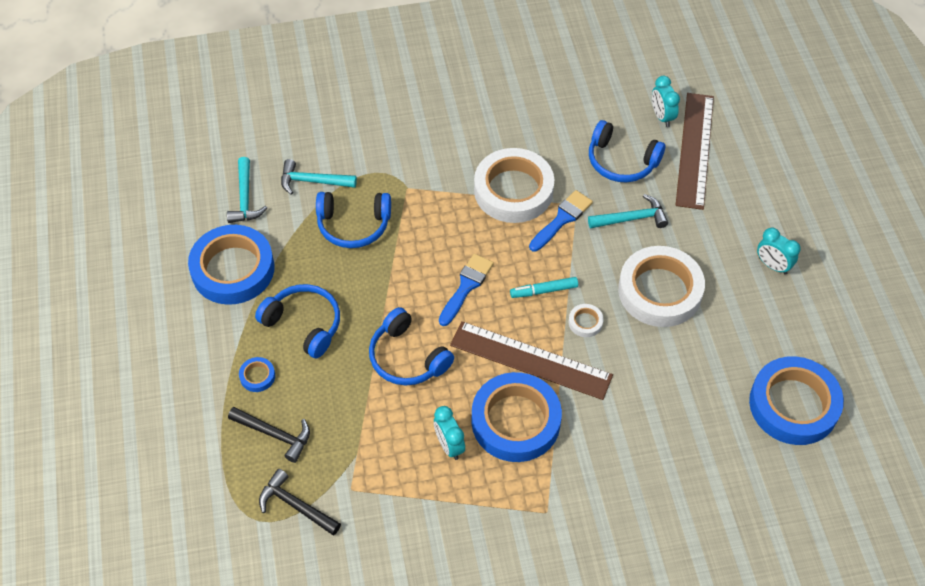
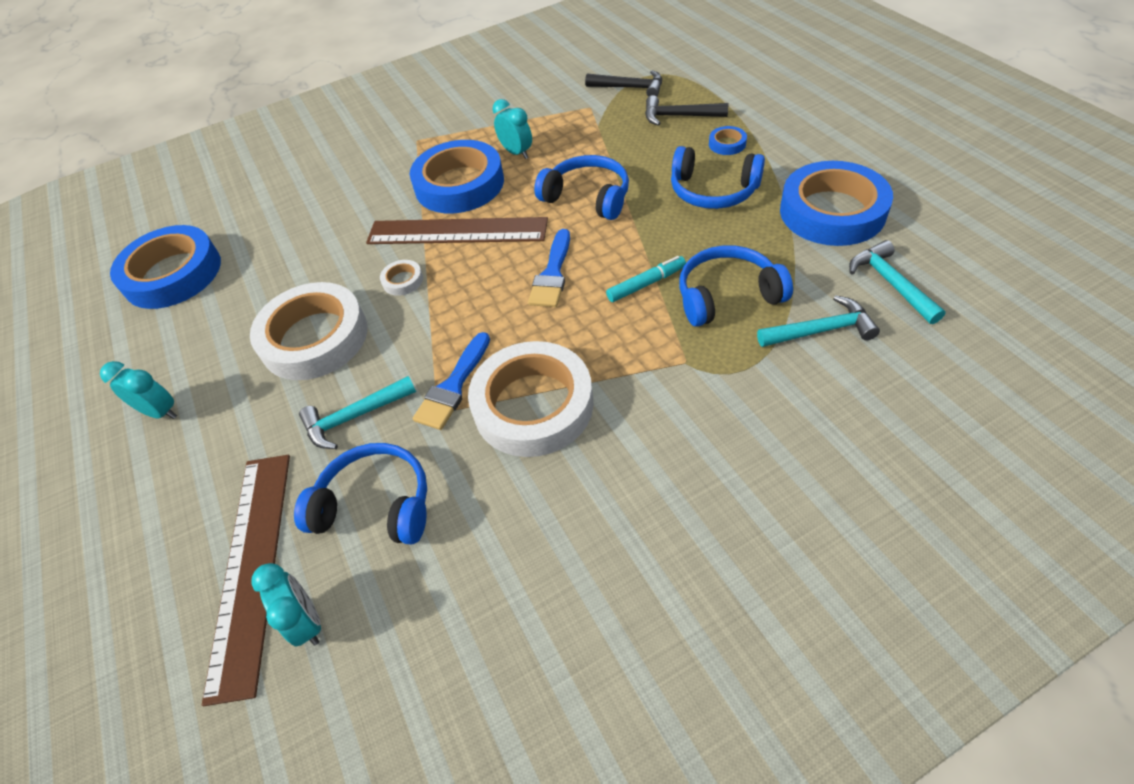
camera: 170 degrees right, 5 degrees down
turquoise marker [510,277,578,298] -> turquoise marker moved to [606,256,686,302]

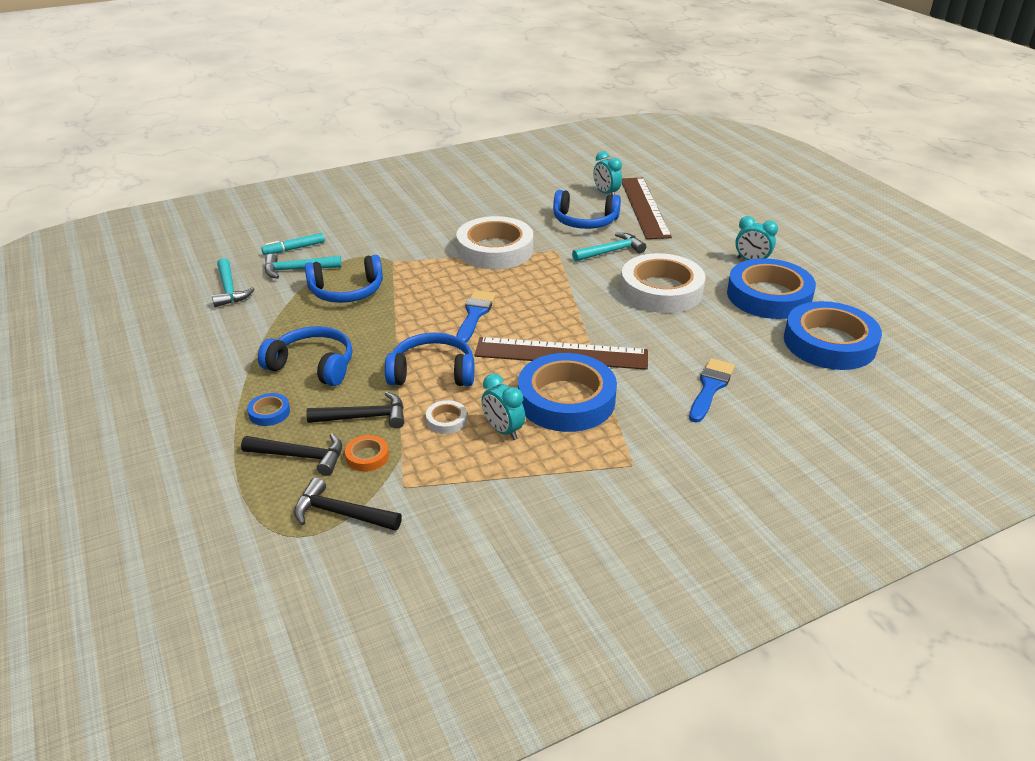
camera: 175 degrees right, 15 degrees down
white tape [380,260,423,296] -> white tape moved to [426,400,467,434]
blue brush [413,332,490,430] -> blue brush moved to [689,358,735,423]
blue headphones [534,155,629,220] -> blue headphones turned 150 degrees clockwise [385,332,474,386]
turquoise marker [606,256,686,302] -> turquoise marker moved to [261,233,325,255]
blue tape [780,161,893,246] -> blue tape moved to [727,258,816,319]
none -> black hammer [306,392,404,429]
none -> orange tape [345,435,389,472]

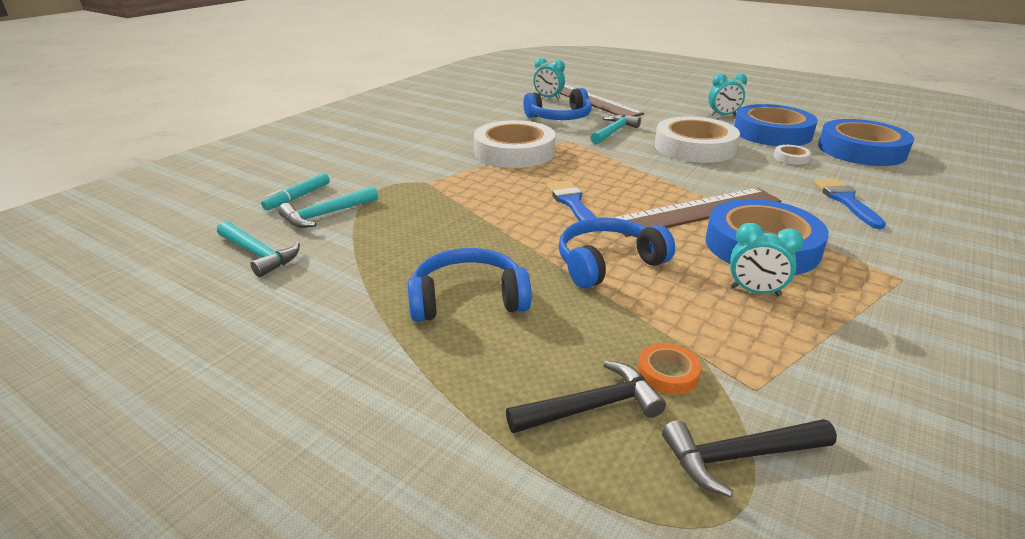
camera: 30 degrees left, 5 degrees down
blue tape [247,393,290,426] -> none
blue headphones [305,255,383,303] -> none
black hammer [306,392,404,429] -> none
white tape [426,400,467,434] -> white tape moved to [774,145,811,165]

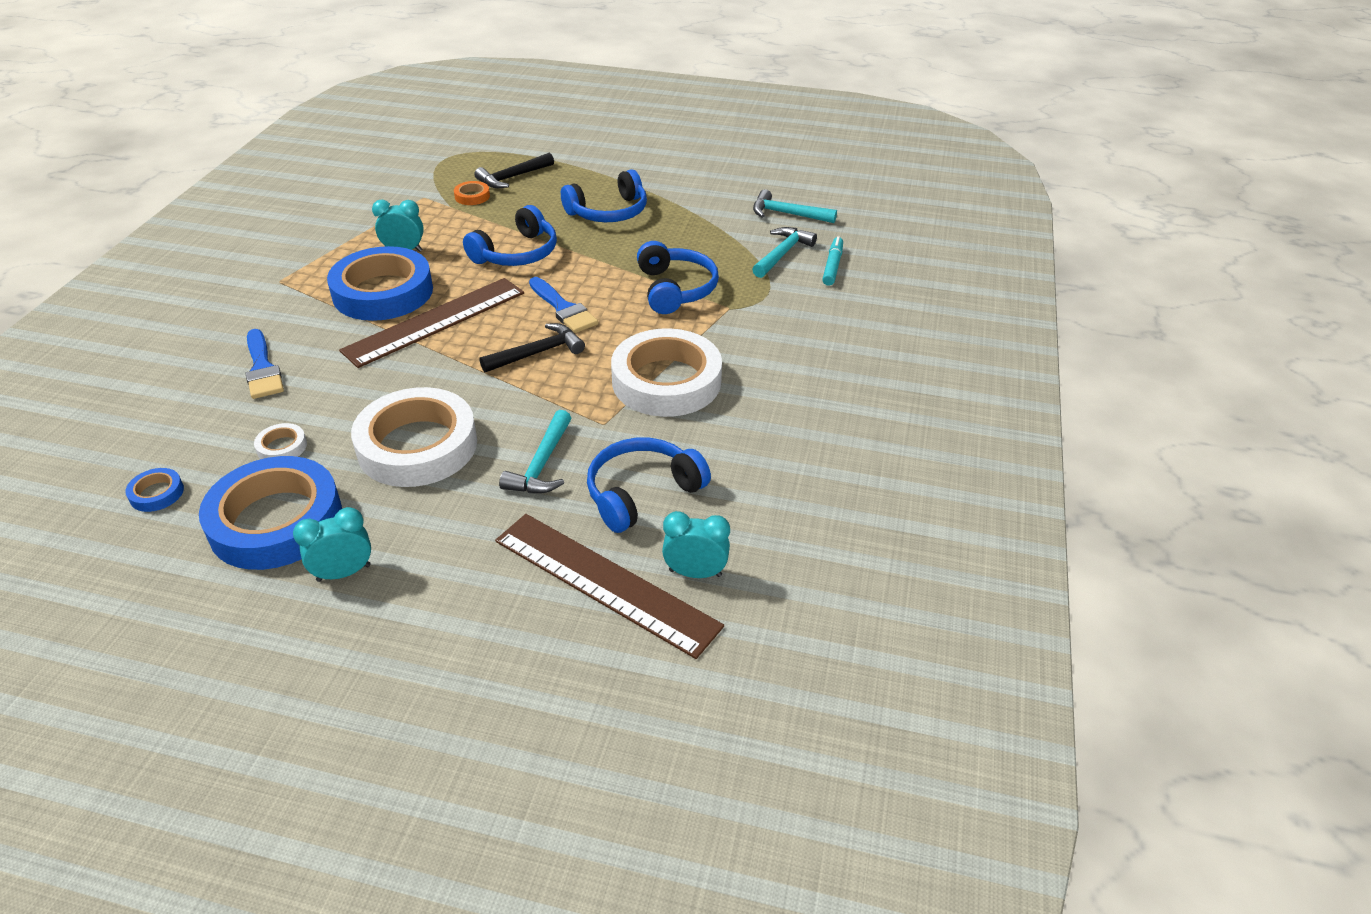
camera: 160 degrees right, 10 degrees up
black hammer [662,419,837,497] -> black hammer moved to [479,323,585,372]
blue tape [818,119,914,166] -> blue tape [125,468,184,512], size x0.40
none -> blue headphones [637,241,719,314]

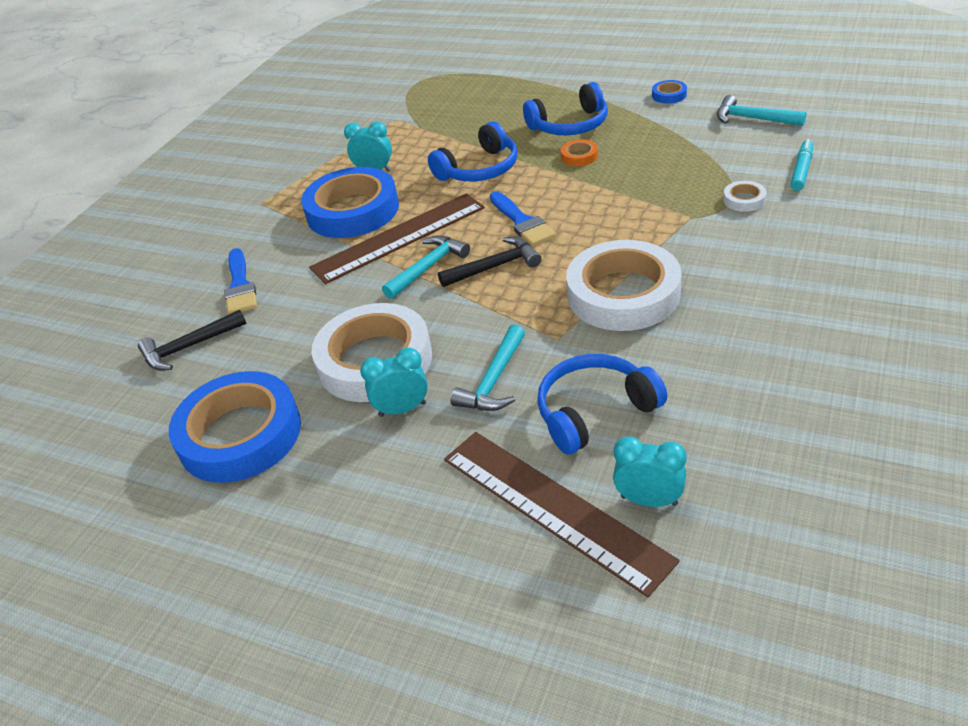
camera: 15 degrees right, 0 degrees up
blue tape [125,468,184,512] -> blue tape moved to [652,80,687,104]
white tape [254,423,307,459] -> white tape moved to [723,181,767,212]
turquoise clock [293,507,371,582] -> turquoise clock moved to [360,347,428,417]
orange tape [454,181,490,205] -> orange tape moved to [561,139,598,166]
black hammer [474,153,554,188] -> black hammer moved to [138,310,246,371]
blue headphones [637,241,719,314] -> none
turquoise hammer [752,227,817,278] -> turquoise hammer moved to [382,235,470,299]

